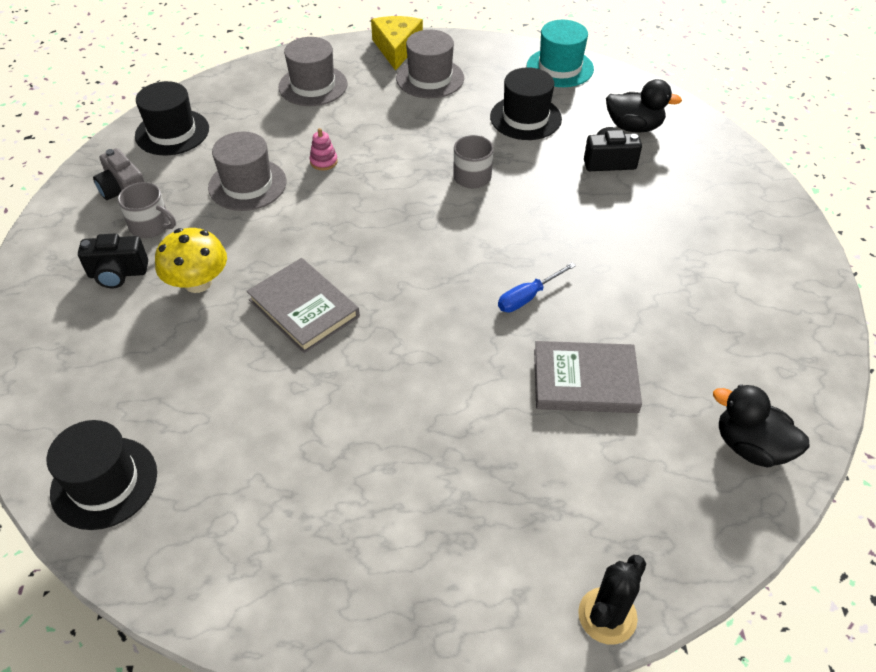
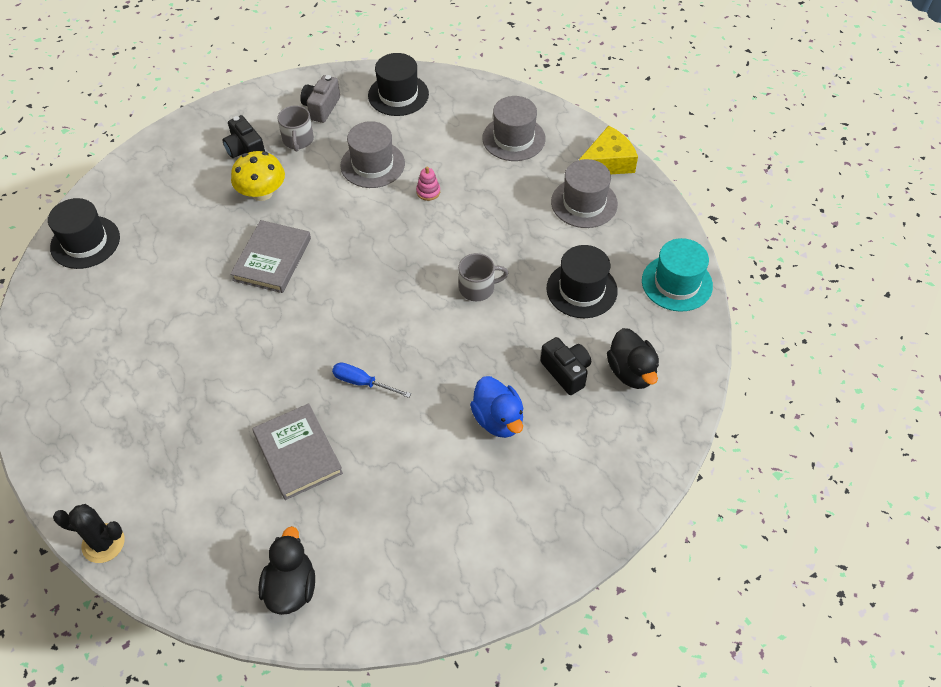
camera: 60 degrees right, 5 degrees up
none -> blue duck [470,376,524,438]

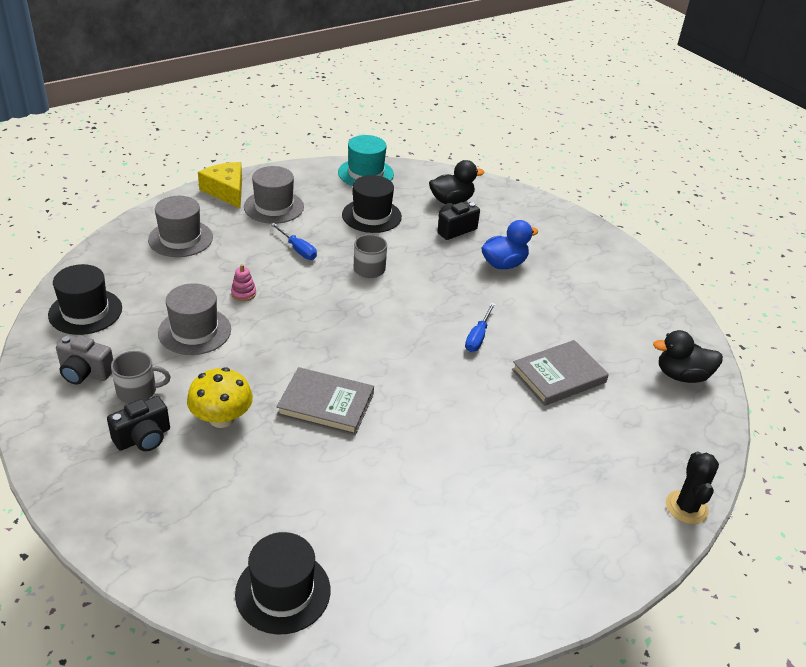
camera: 95 degrees left, 15 degrees down
none -> blue screwdriver [270,223,317,260]

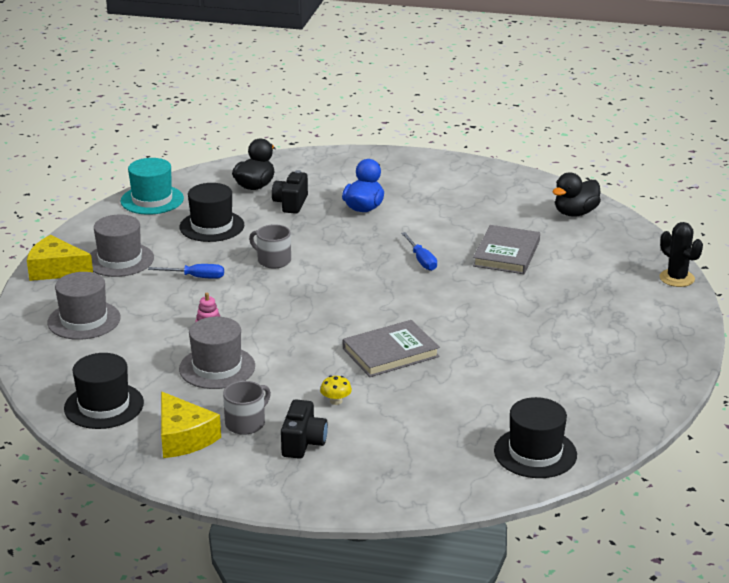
camera: 40 degrees left, 10 degrees down
grey camera [56,335,113,385] -> yellow cheese [161,392,221,458]
yellow mushroom [187,367,253,428] -> yellow mushroom [320,375,352,405], size x0.50

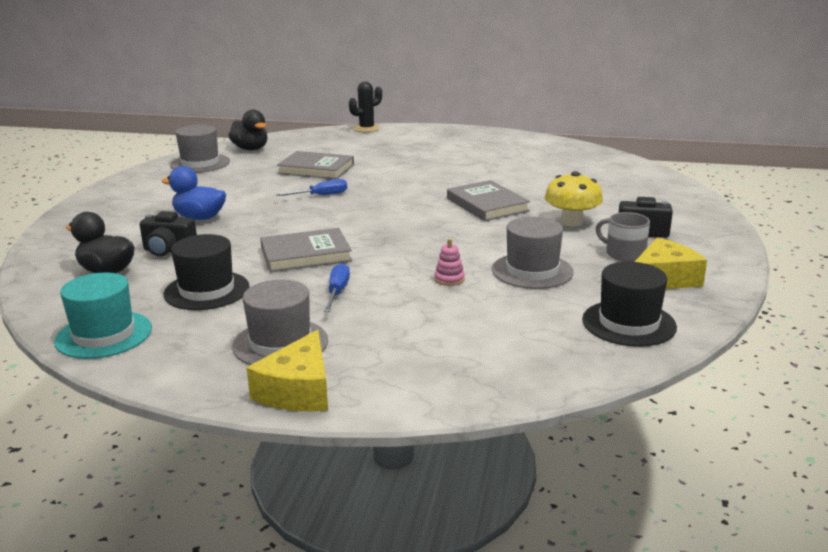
camera: 90 degrees left, 5 degrees down
grey hat [47,272,121,340] -> grey hat moved to [170,125,230,173]
grey mug [249,224,291,269] -> grey book [260,228,352,272]
yellow mushroom [320,375,352,405] -> yellow mushroom [544,171,603,227], size x2.00
black hat [494,397,577,478] -> none

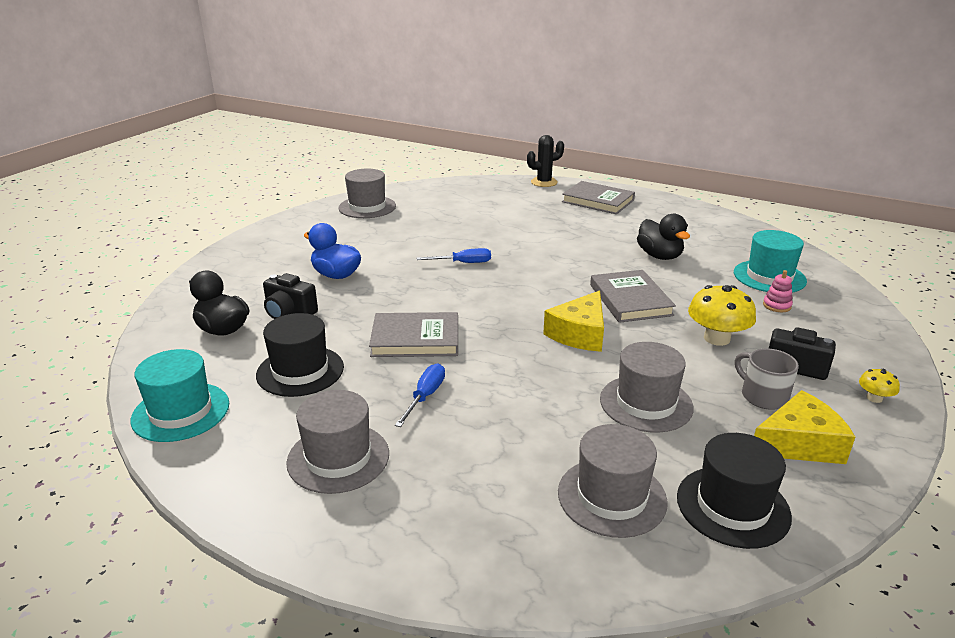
camera: 15 degrees right, 5 degrees up
black duck [228,110,267,150] -> black duck moved to [637,214,690,260]
yellow cheese [247,330,328,412] -> yellow cheese moved to [543,291,604,352]
grey book [277,151,354,179] -> grey book moved to [562,181,635,214]
pink stacking toy [435,239,465,286] -> pink stacking toy moved to [763,270,793,312]
none -> grey hat [558,424,668,538]
none -> turquoise hat [734,230,807,293]
none -> yellow mushroom [859,369,900,403]

